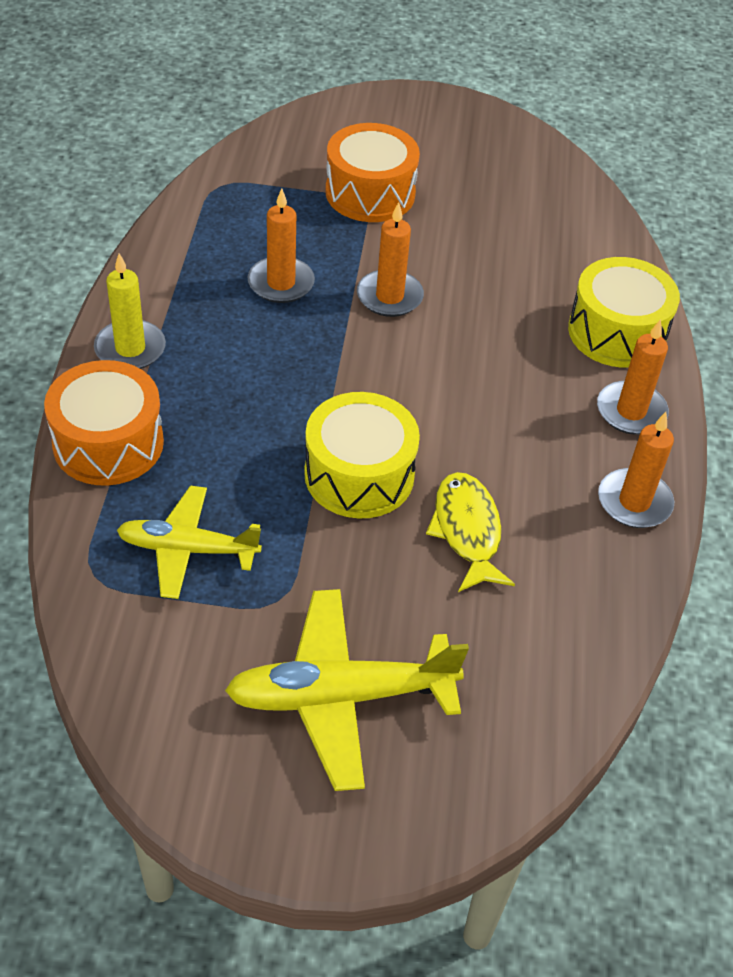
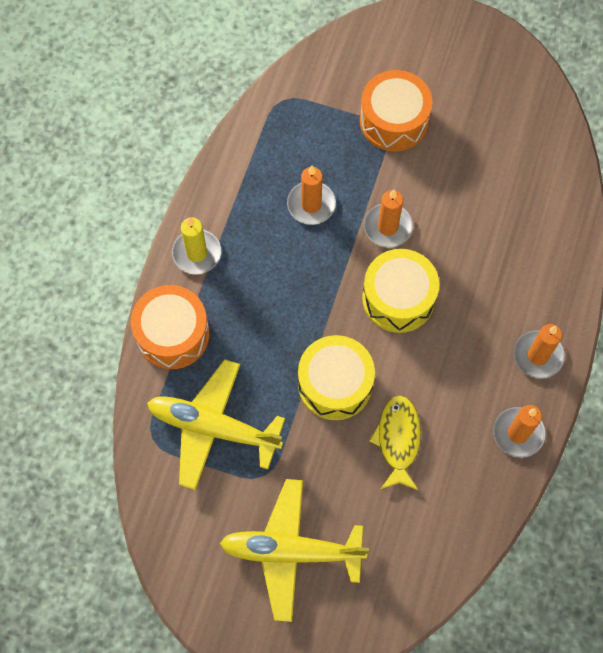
camera: 15 degrees right, 20 degrees up
yellow plane [117,486,262,599] -> yellow plane [147,359,285,490], size x1.50
yellow drum [568,257,680,368] -> yellow drum moved to [362,249,439,333]

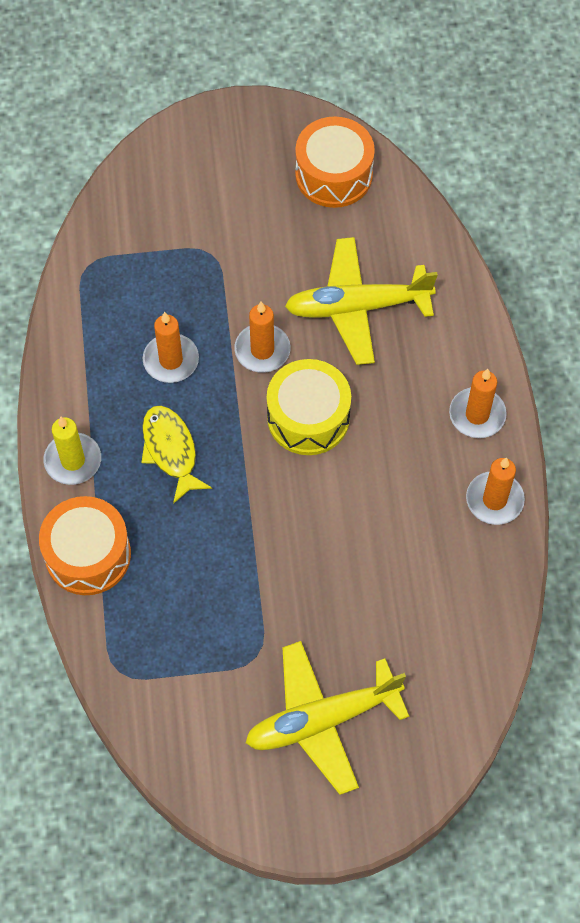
camera: 25 degrees left, 5 degrees down
yellow plane [147,359,285,490] -> yellow plane moved to [285,237,438,365]
yellow drum [298,335,375,420] -> none
orange drum [360,70,433,152] -> orange drum moved to [295,117,375,208]
yellow fish [369,395,421,490] -> yellow fish moved to [141,406,212,504]

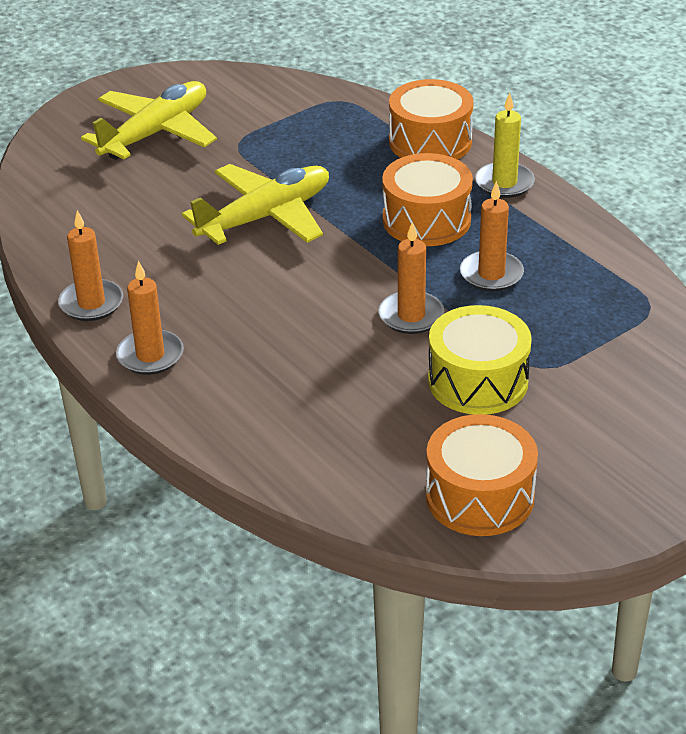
camera: 150 degrees right, 25 degrees down
yellow fish [141,406,212,504] -> orange drum [382,153,473,246]
yellow drum [267,359,351,455] -> yellow drum moved to [428,305,532,415]
yellow plane [285,237,438,365] -> yellow plane moved to [182,164,329,245]

